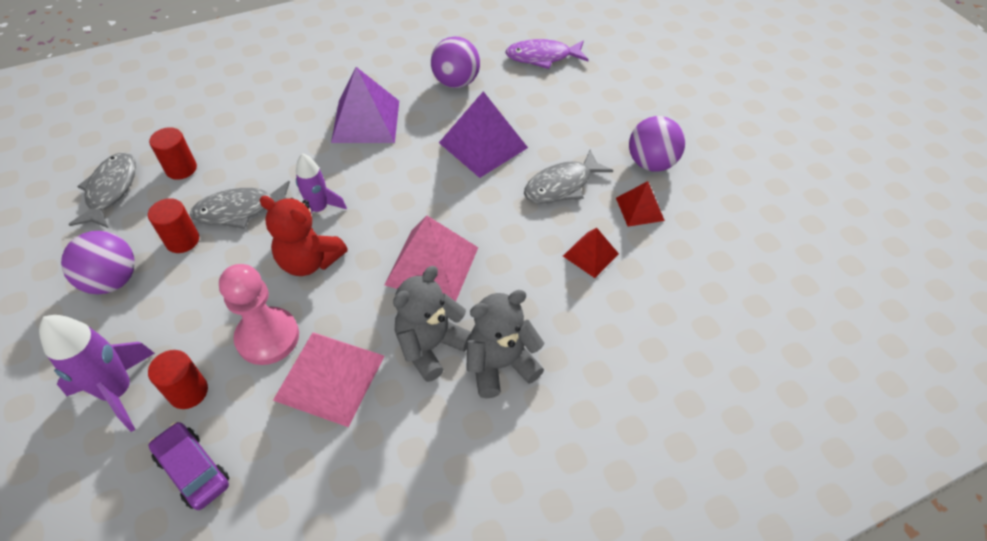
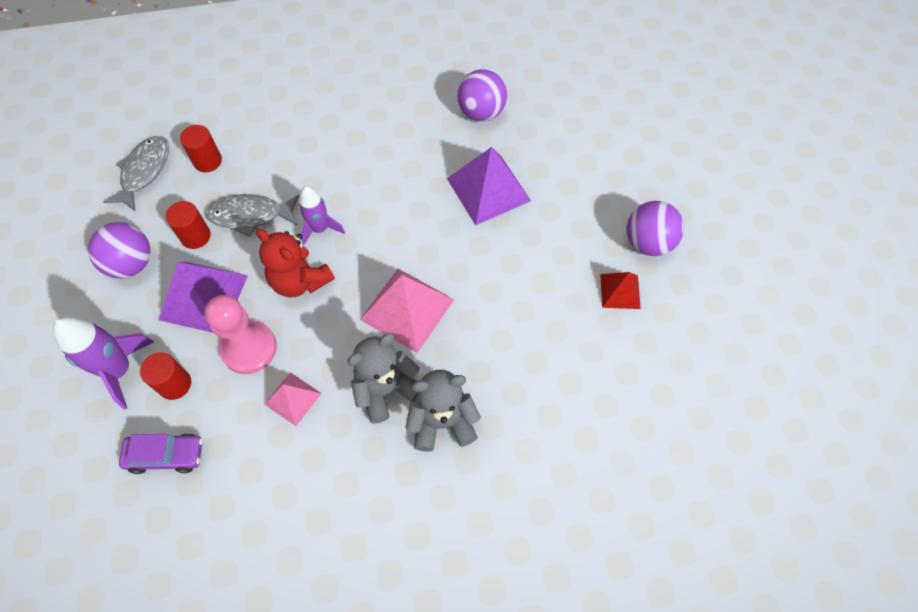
camera: 15 degrees right, 10 degrees up
purple car [148,422,229,510] -> purple car turned 120 degrees clockwise [119,433,203,474]
pink pyramid [273,332,384,427] -> pink pyramid [264,372,322,426], size x0.56
purple pyramid [331,67,399,143] -> purple pyramid moved to [159,262,248,333]
purple fish [505,39,589,69] -> none
grey fish [524,150,613,204] -> none
red pyramid [563,228,619,278] -> none

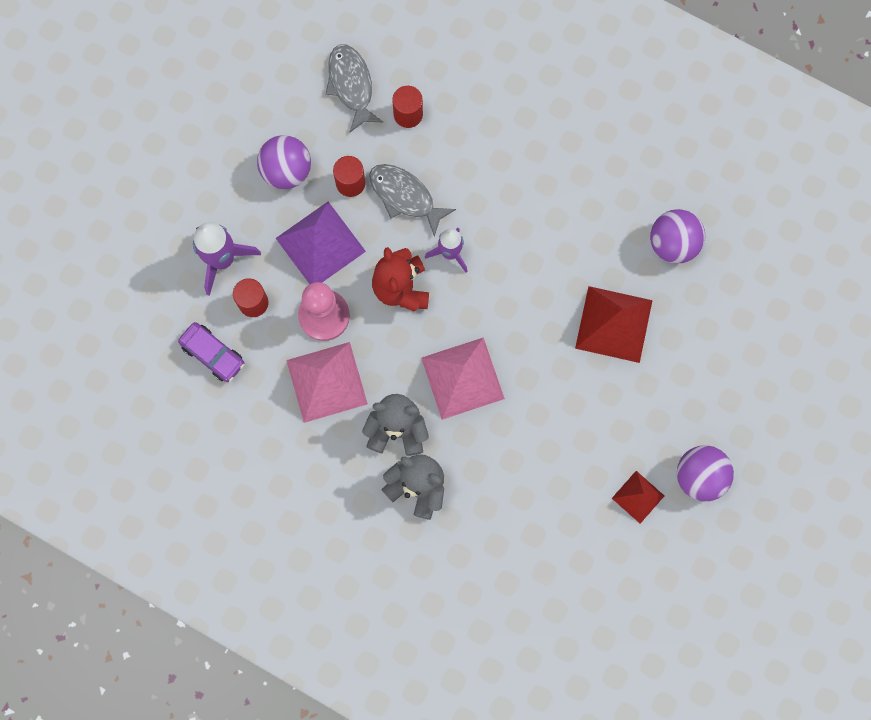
camera: 40 degrees right, 15 degrees up
grey fish [103,136,169,211] -> grey fish turned 75 degrees counterclockwise [326,44,383,132]
pink pyramid [264,372,322,426] -> pink pyramid [286,342,368,423], size x1.78
purple pyramid [447,147,531,225] -> red pyramid [575,286,653,363]

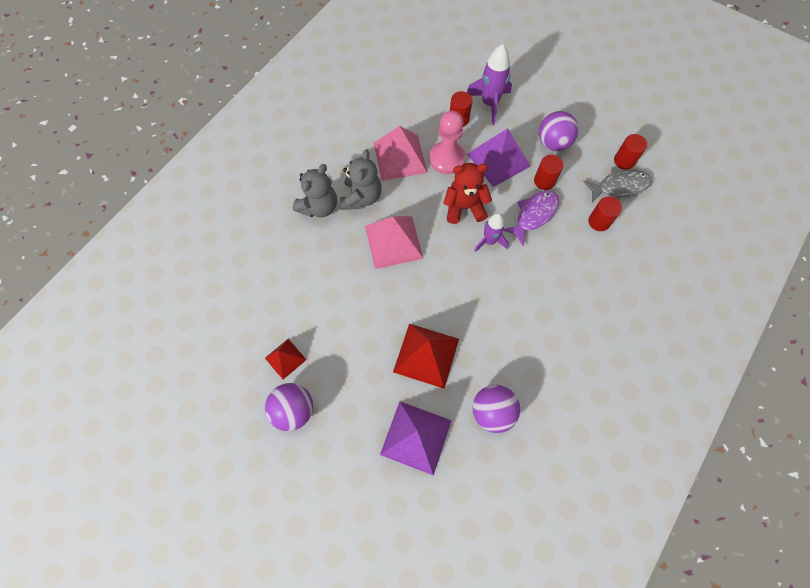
camera: 95 degrees right, 10 degrees down
purple car [178,322,245,382] -> none
grey fish [369,164,456,237] -> purple fish [503,190,559,246]
none -> purple pyramid [380,401,452,476]
none -> red cylinder [614,134,647,170]

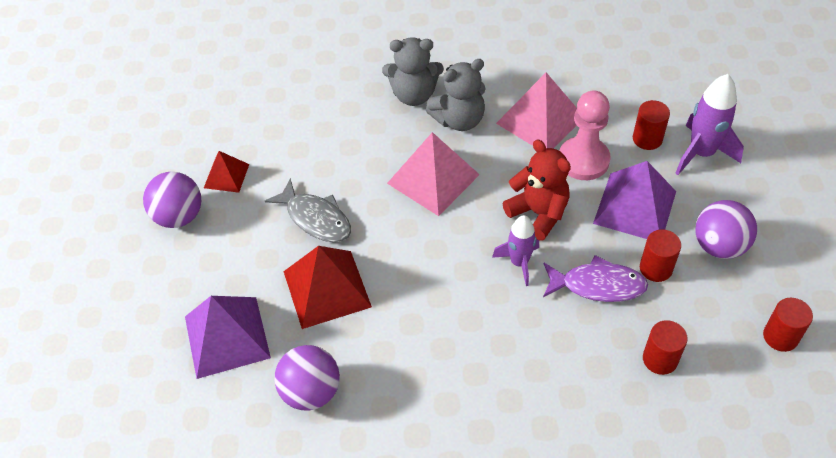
camera: 55 degrees right, 15 degrees down
grey fish [583,167,652,203] -> grey fish moved to [265,178,351,242]

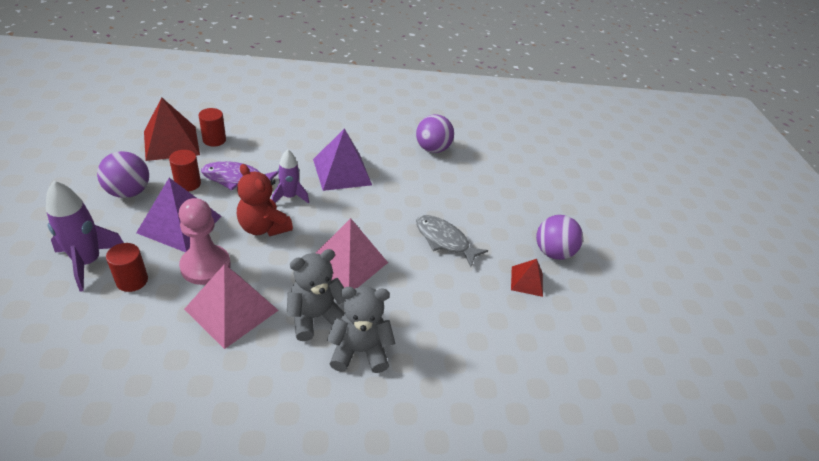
camera: 170 degrees right, 10 degrees down
purple pyramid [185,296,271,379] -> purple pyramid moved to [313,128,372,191]
red pyramid [283,246,372,329] -> red pyramid moved to [144,98,200,161]
red cylinder [763,298,813,352] -> none

